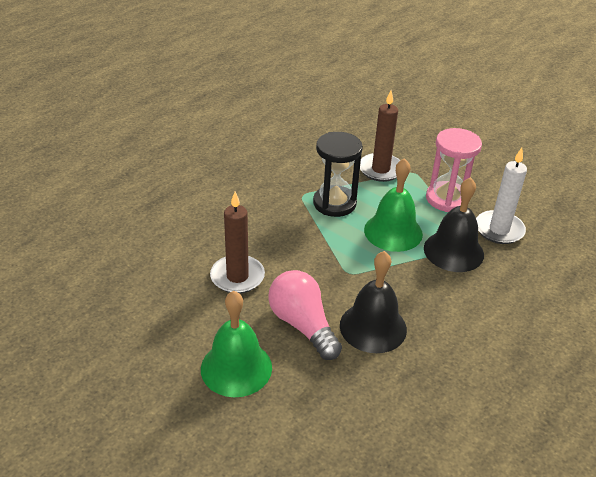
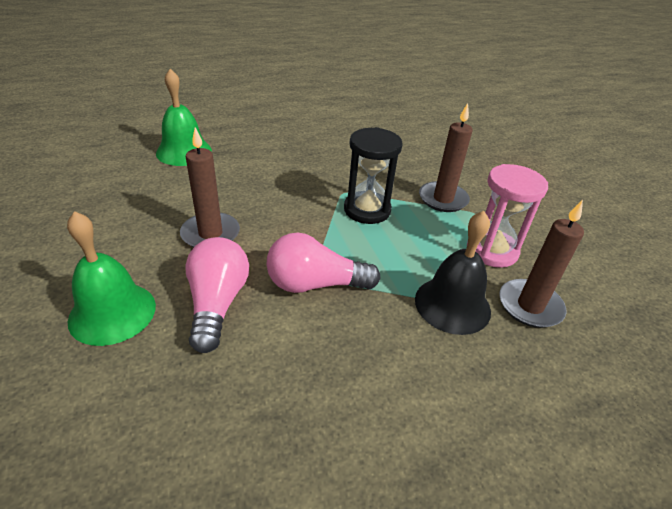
camera: 30 degrees right, 0 degrees up
black bell [340,251,407,353] -> none
green bell [364,158,423,252] -> green bell moved to [156,69,212,166]
white candle [476,148,527,244] -> brown candle [500,200,584,328]
none -> pink light bulb [266,233,381,293]

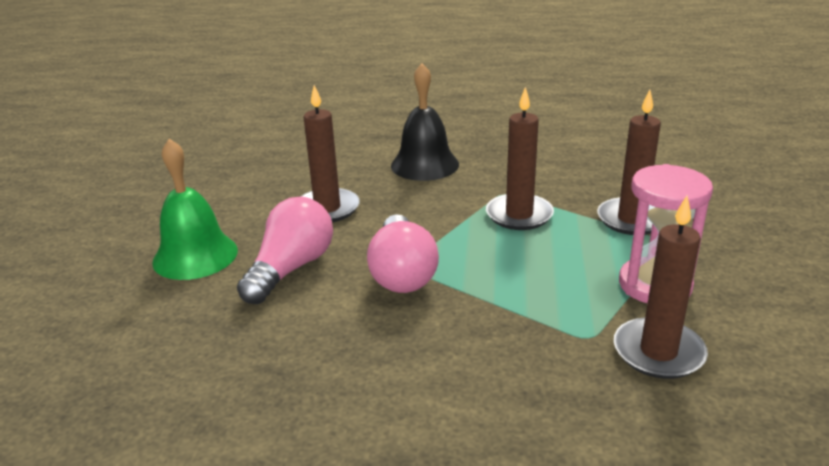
camera: 30 degrees right, 10 degrees down
green bell [156,69,212,166] -> none
pink light bulb [266,233,381,293] -> pink light bulb turned 120 degrees counterclockwise [367,214,439,293]
black hourglass [344,127,403,224] -> brown candle [486,87,554,230]
black bell [415,211,491,335] -> black bell moved to [391,63,459,181]

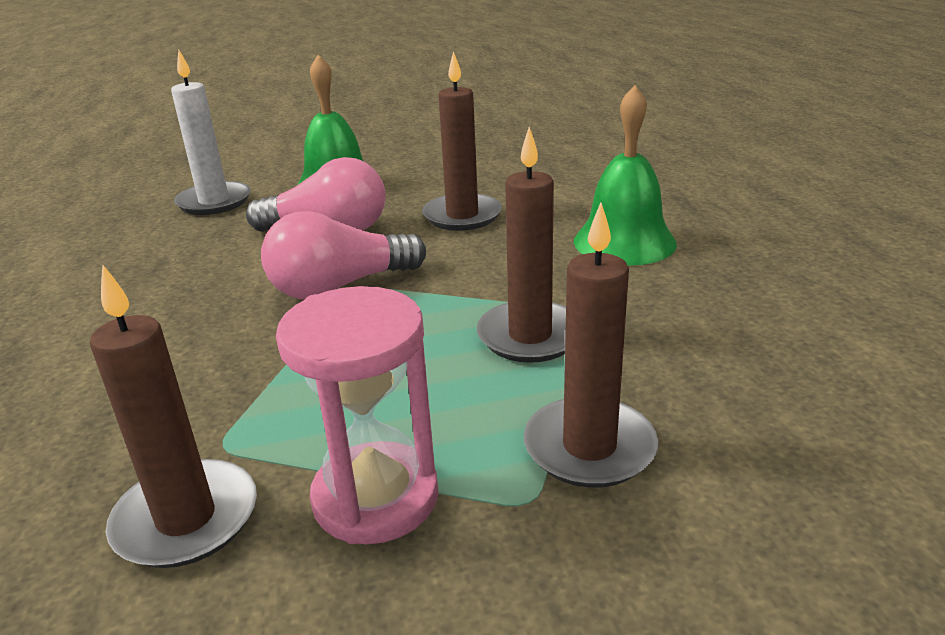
camera: 70 degrees right, 0 degrees up
black bell [391,63,459,181] -> green bell [574,85,677,266]
none -> white candle [171,50,251,215]

